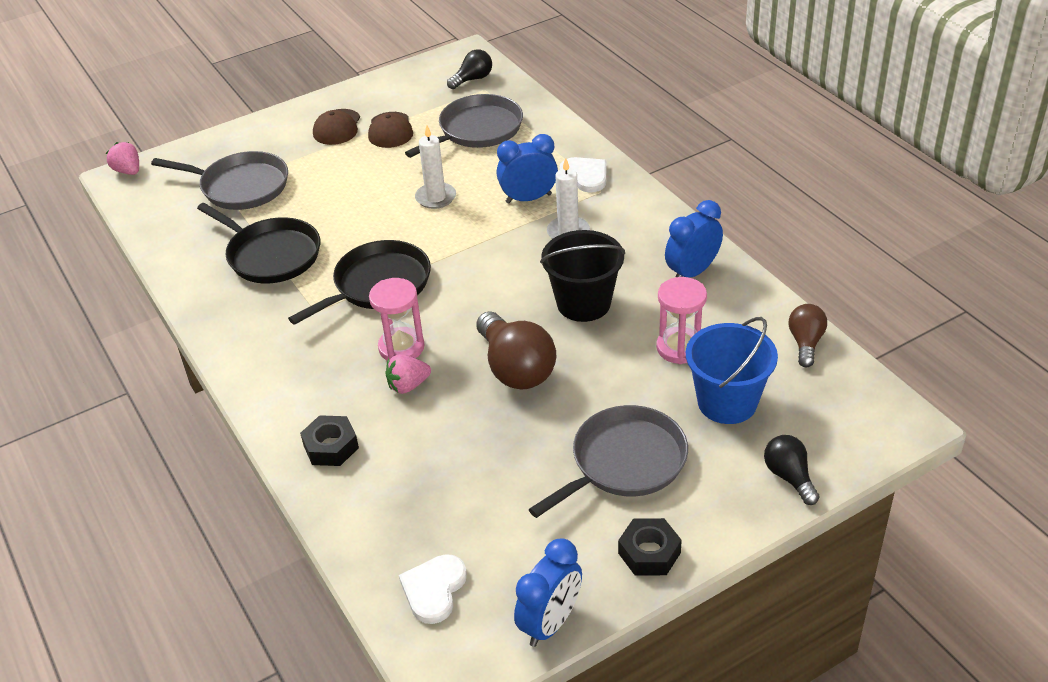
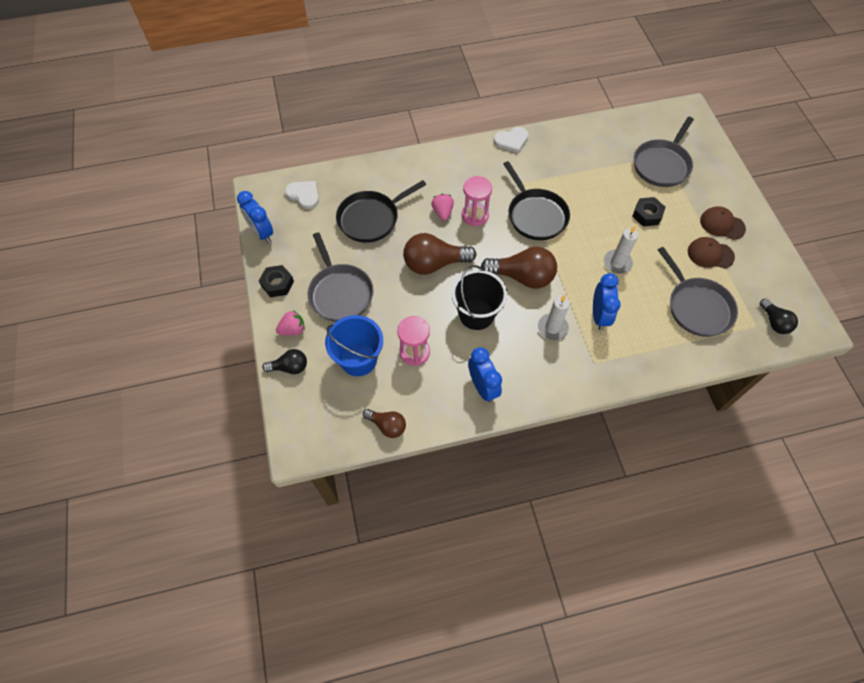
camera: 105 degrees right, 20 degrees up
pink strawberry [106,142,139,175] -> pink strawberry moved to [276,310,305,335]
black pan [197,203,320,283] -> black pan moved to [336,180,426,243]
black nut [300,415,359,466] -> black nut moved to [632,197,666,227]
white heart [560,157,607,193] -> white heart moved to [494,127,528,153]
none -> brown light bulb [481,247,557,288]

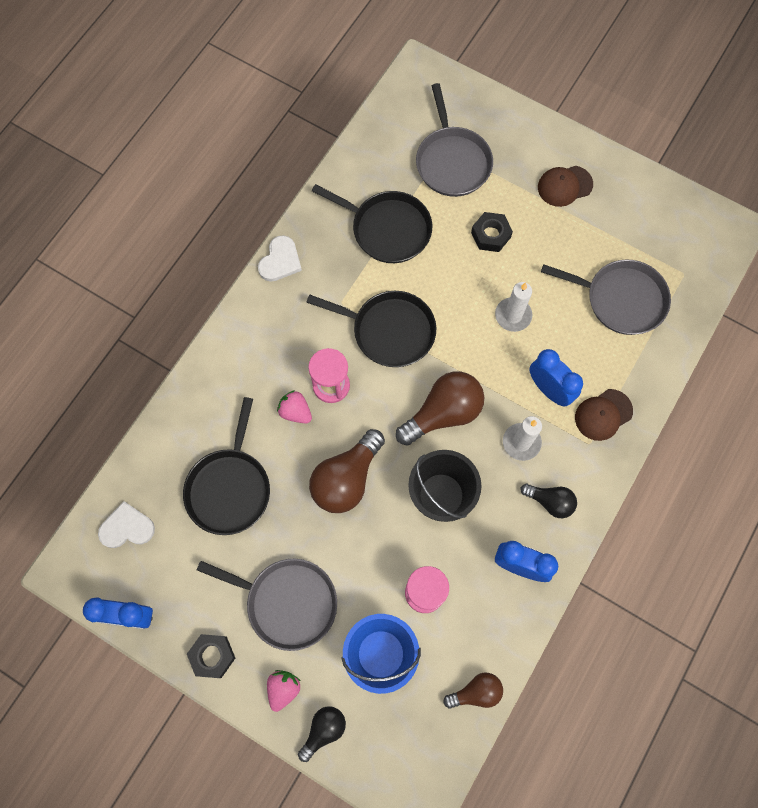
camera: 45 degrees left, 10 degrees up
brown cap [688,237,735,268] -> brown cap moved to [575,389,633,441]
black light bulb [760,299,798,334] -> black light bulb moved to [521,484,577,518]
none -> black pan [312,184,432,263]

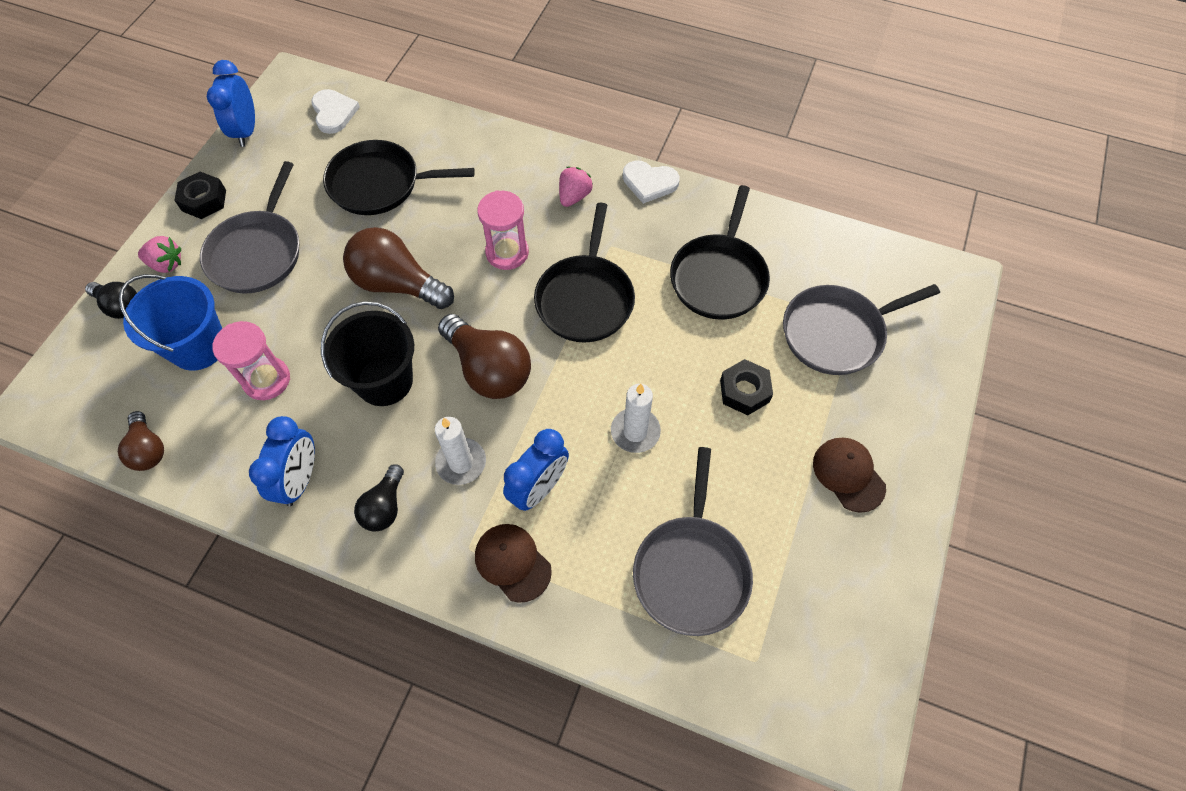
camera: 80 degrees right, 10 degrees down
pink strawberry [277,390,312,423] -> pink strawberry moved to [559,167,593,207]

